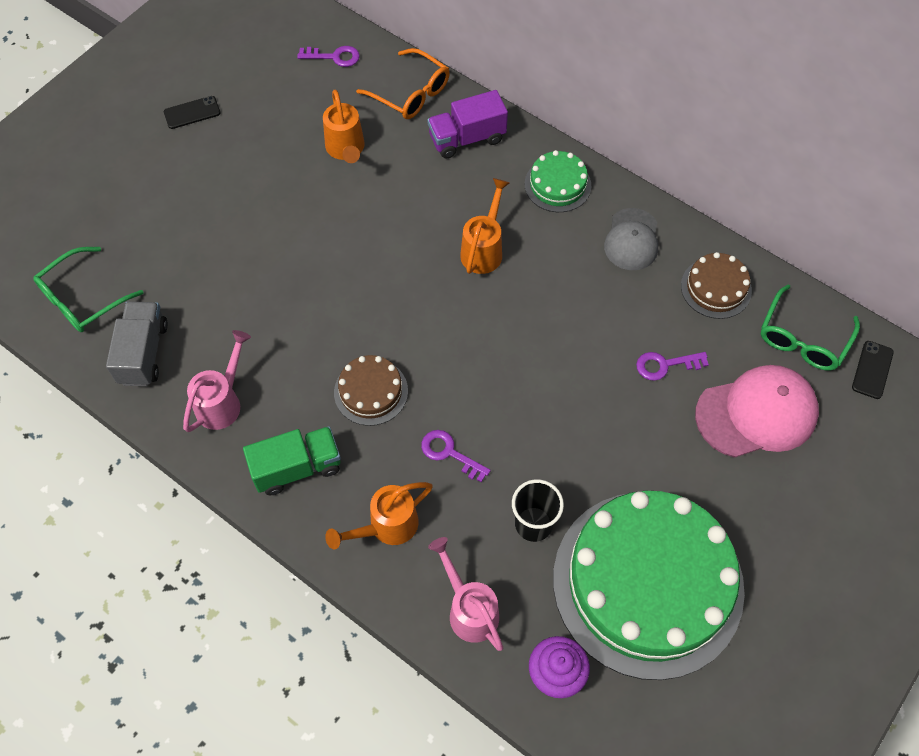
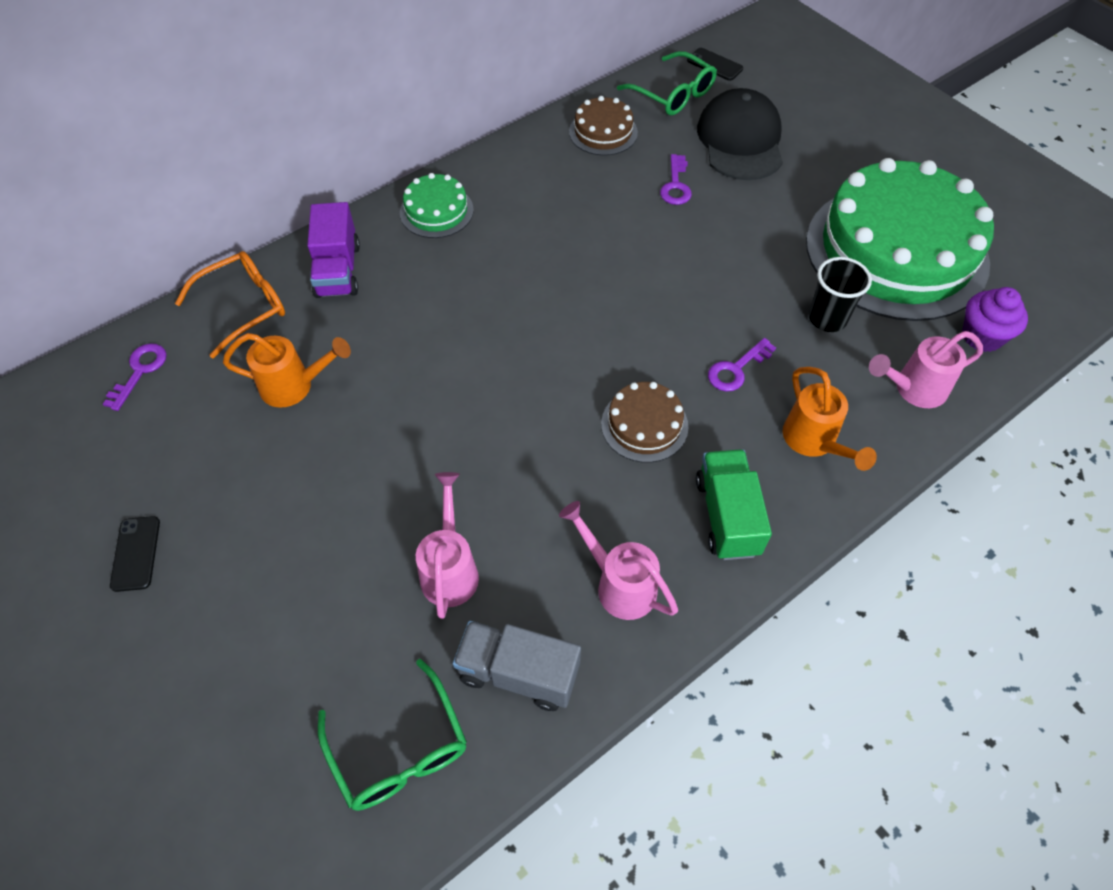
camera: 75 degrees left, 5 degrees down
orange watering can [460,178,509,274] -> none
grey cap [604,208,658,270] -> none
pink cap [695,365,819,458] -> black cap [697,88,783,180]
none -> pink watering can [416,472,479,619]

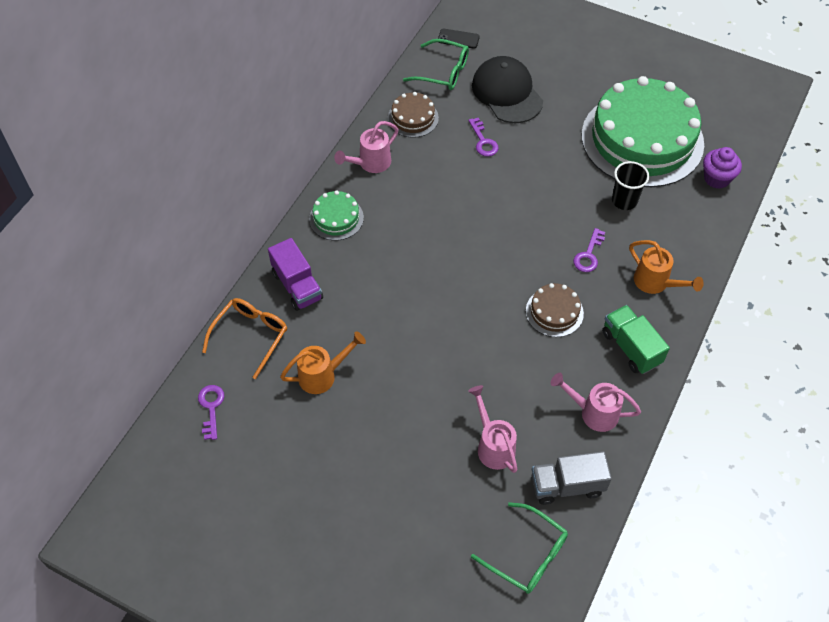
camera: 25 degrees left, 0 degrees up
black phone [110,516,160,592] -> none
pink watering can [869,331,983,408] -> pink watering can moved to [334,121,399,173]

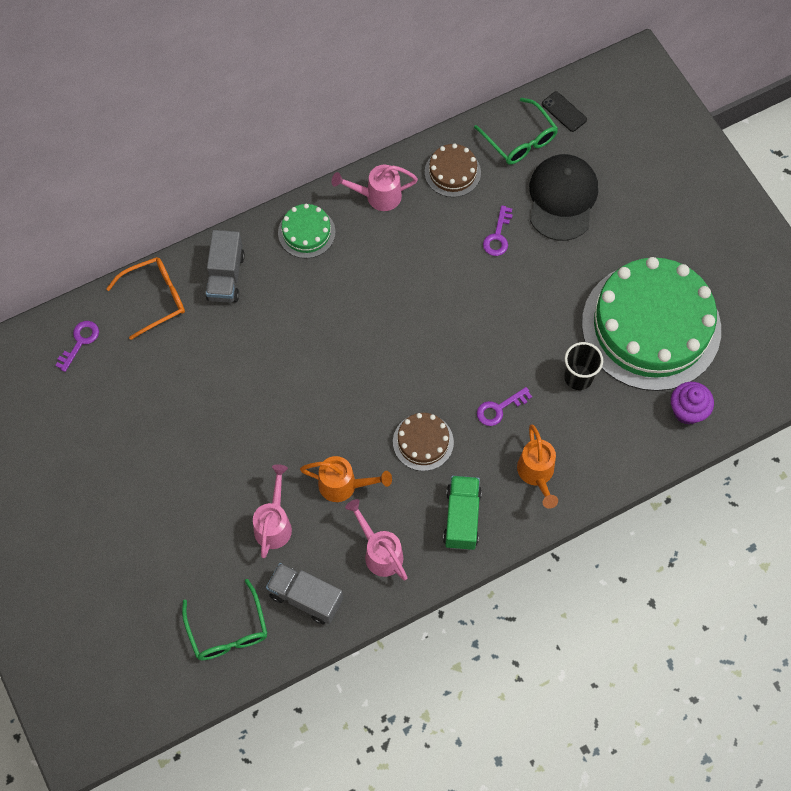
camera: 35 degrees right, 10 degrees up
purple truck [268,238,323,311] -> grey truck [205,230,245,303]
orange watering can [280,332,366,394] -> orange watering can moved to [300,456,392,502]

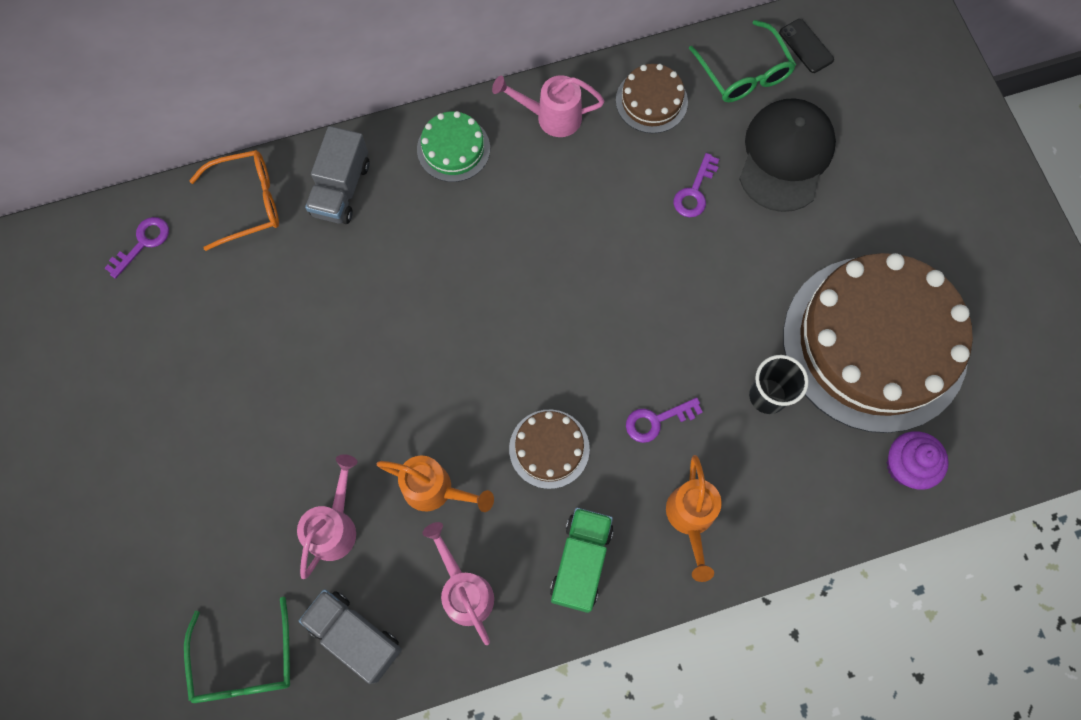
camera: 10 degrees right, 5 degrees up
green cake [582,257,721,391] -> brown cake [783,253,973,433]

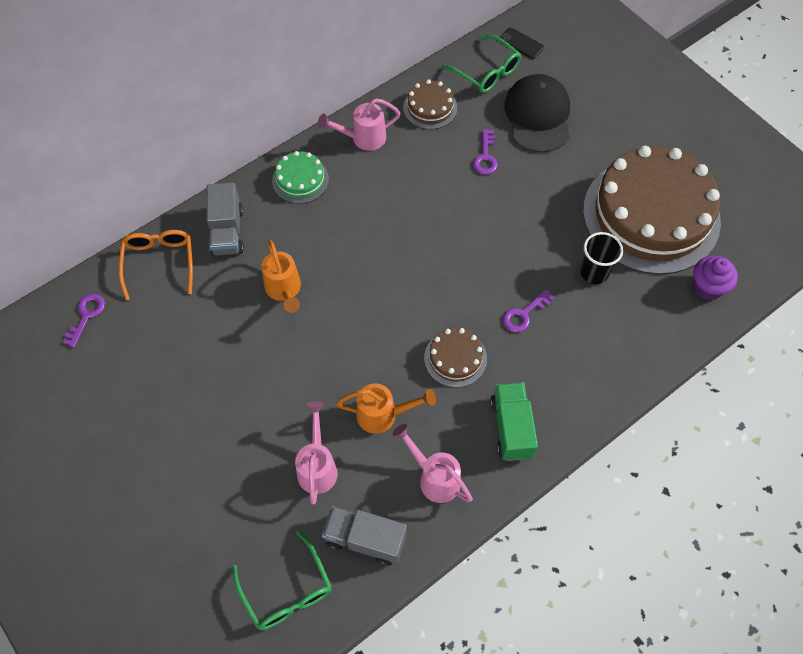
camera: 20 degrees left, 10 degrees down
orange glasses [189,150,279,251] -> orange glasses turned 60 degrees counterclockwise [119,230,193,300]
orange watering can [666,455,722,582] -> orange watering can moved to [261,240,301,313]

